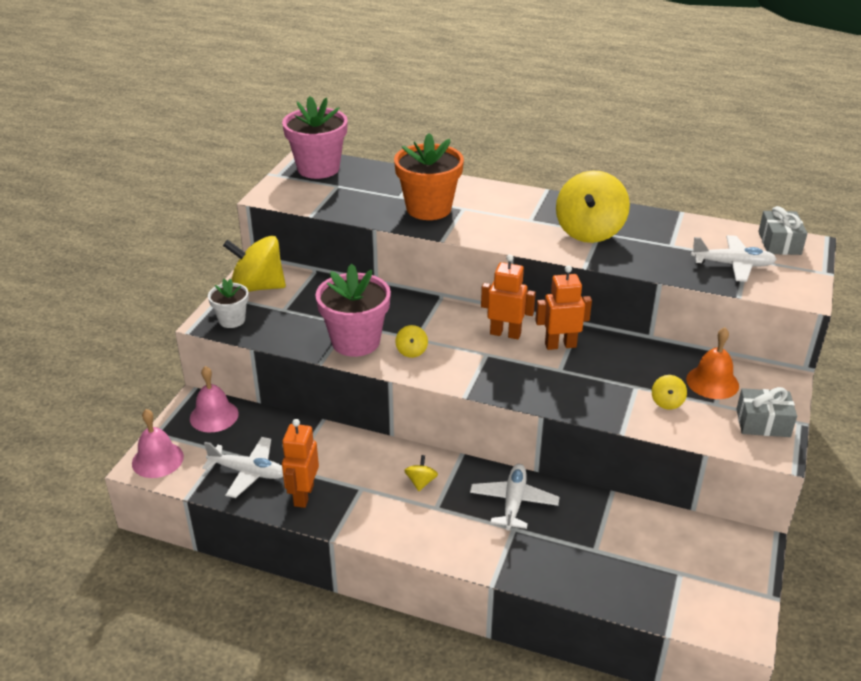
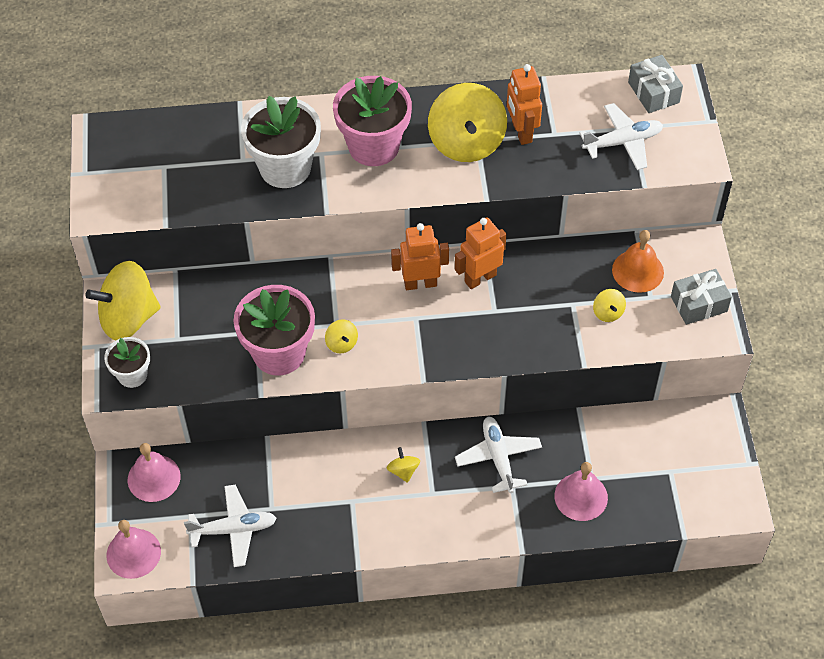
camera: 25 degrees left, 20 degrees up
pink flower pot [282,96,348,179] -> pink flower pot moved to [333,76,412,166]
orange robot [282,419,319,508] -> orange robot moved to [507,64,542,145]
orange flower pot [394,133,464,220] -> white flower pot [241,96,321,188]
none -> pink bell [554,462,608,521]

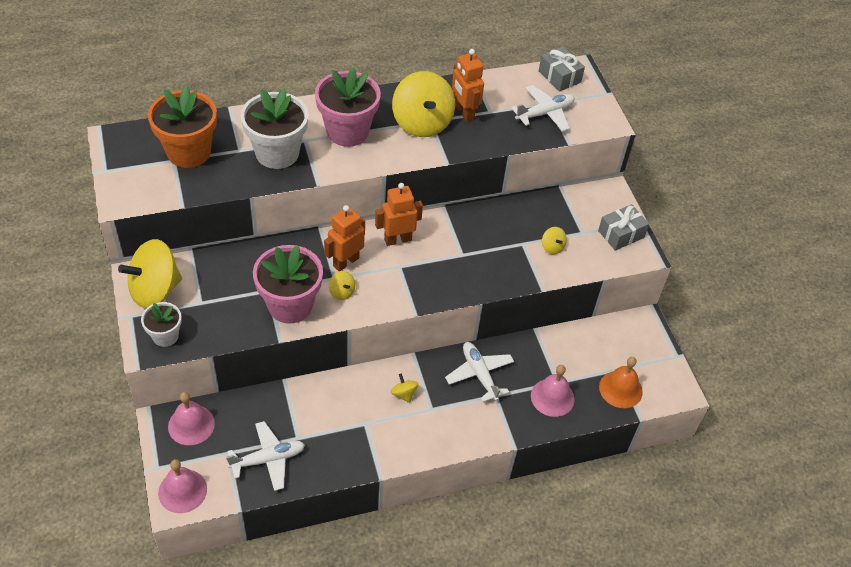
camera: 15 degrees left, 5 degrees down
orange robot [455,217,507,289] -> orange robot moved to [324,205,365,271]
orange bell [612,230,664,293] -> orange bell moved to [599,357,643,408]
none -> orange flower pot [148,85,217,168]

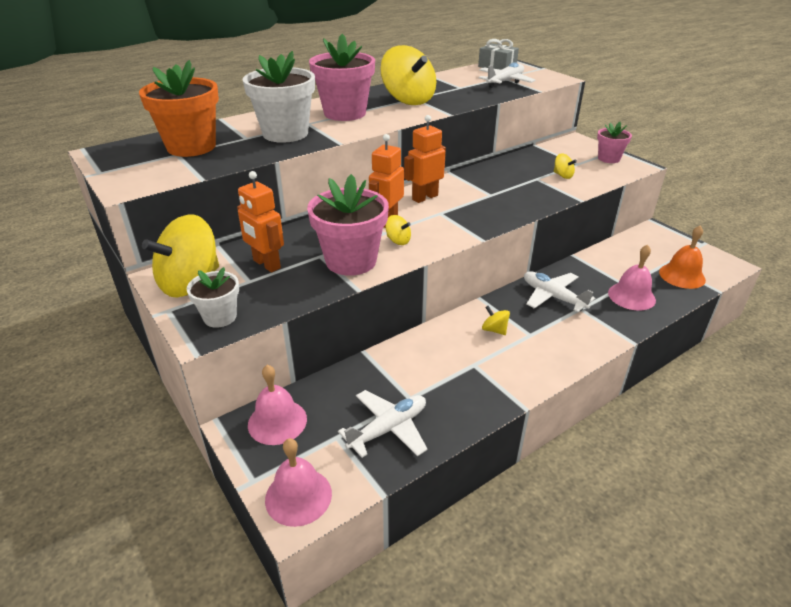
camera: 15 degrees left, 15 degrees down
orange robot [452,49,484,121] -> orange robot moved to [237,171,284,273]
grey gift [598,204,649,250] -> pink flower pot [597,122,632,163]

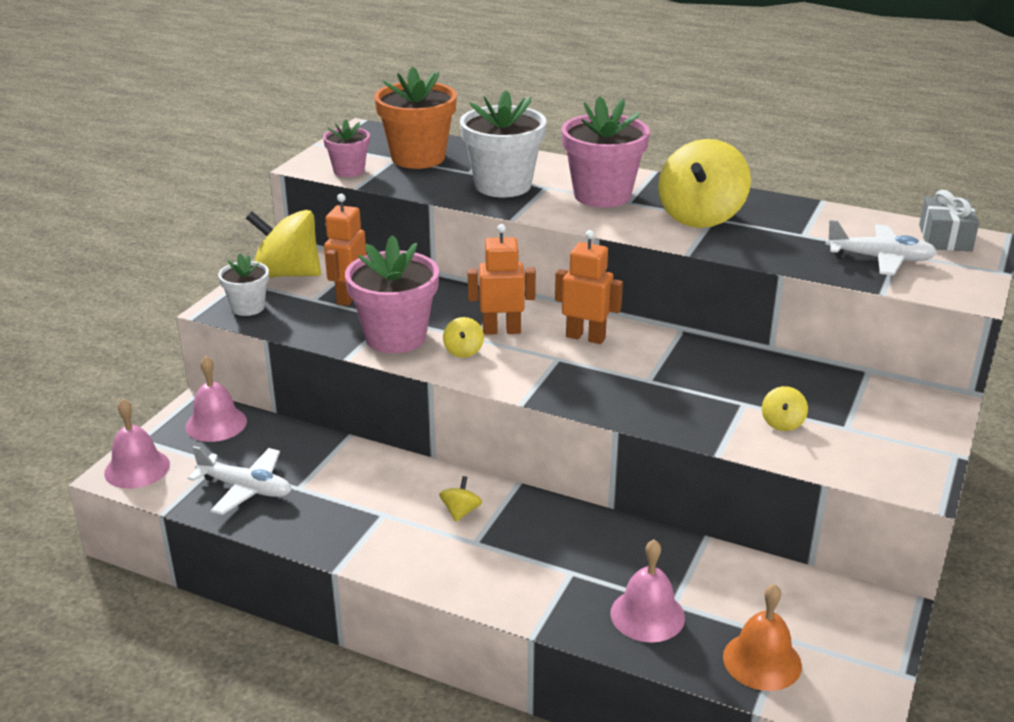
camera: 60 degrees right, 5 degrees down
white plane [524,271,595,312] -> none
pink flower pot [597,122,632,163] -> pink flower pot moved to [323,119,370,177]

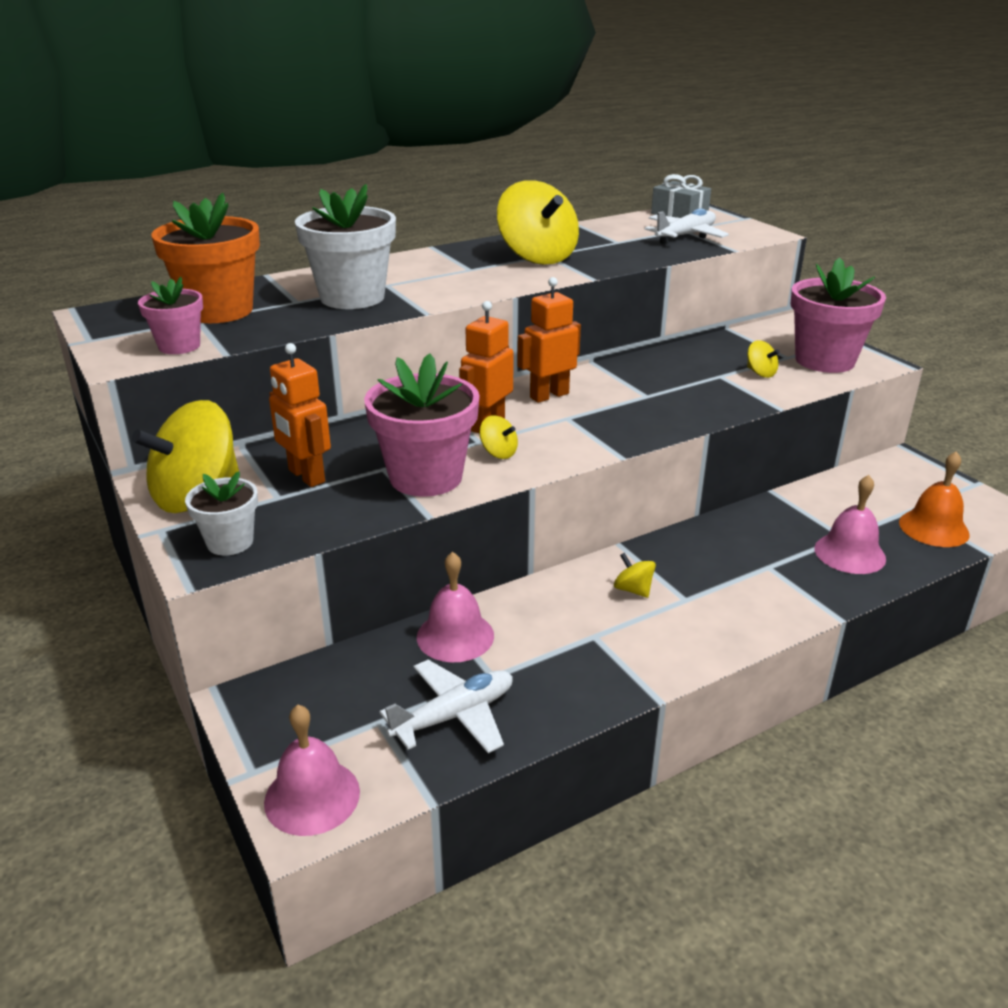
camera: 55 degrees left, 0 degrees up
pink bell [186,356,247,442] -> pink bell moved to [417,552,494,662]
pink flower pot [561,96,650,208] -> pink flower pot moved to [791,257,886,373]

